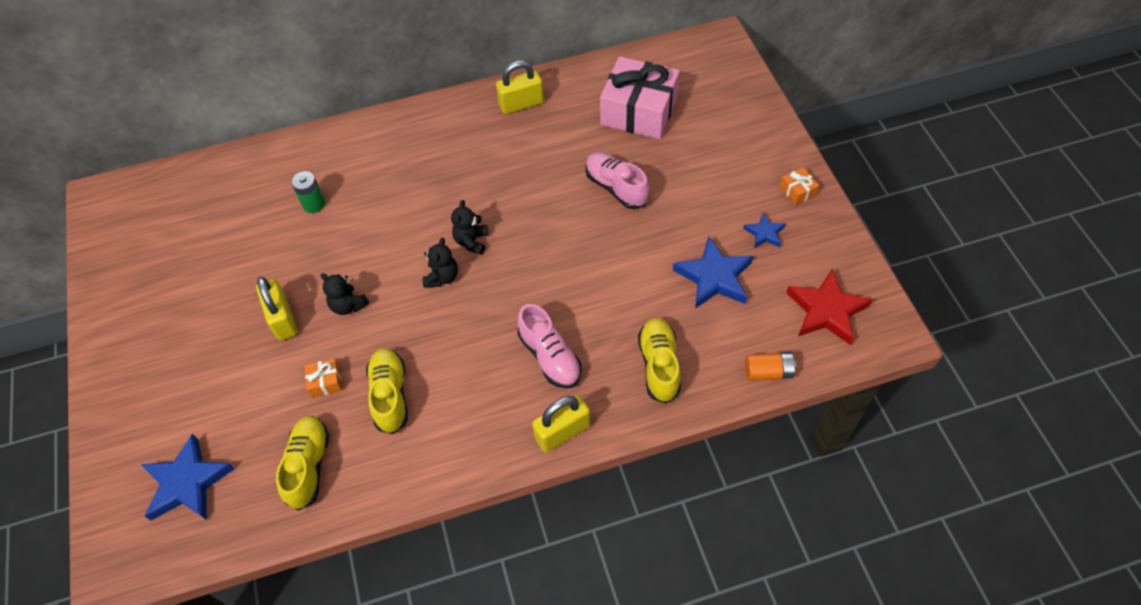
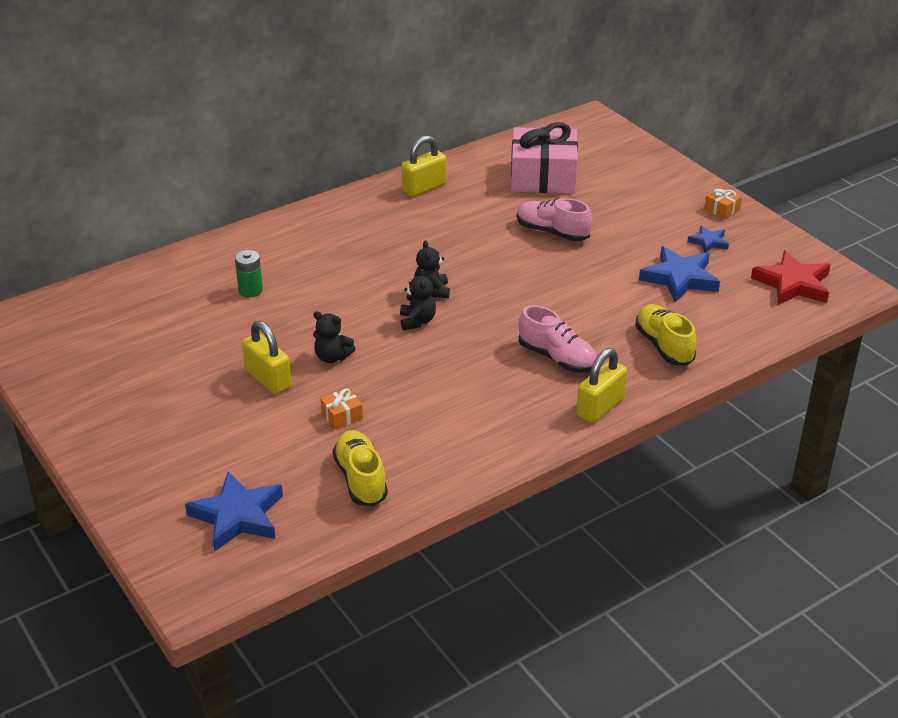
camera: 20 degrees left, 20 degrees down
yellow shoe [366,348,408,434] -> none
orange battery [745,352,796,381] -> none

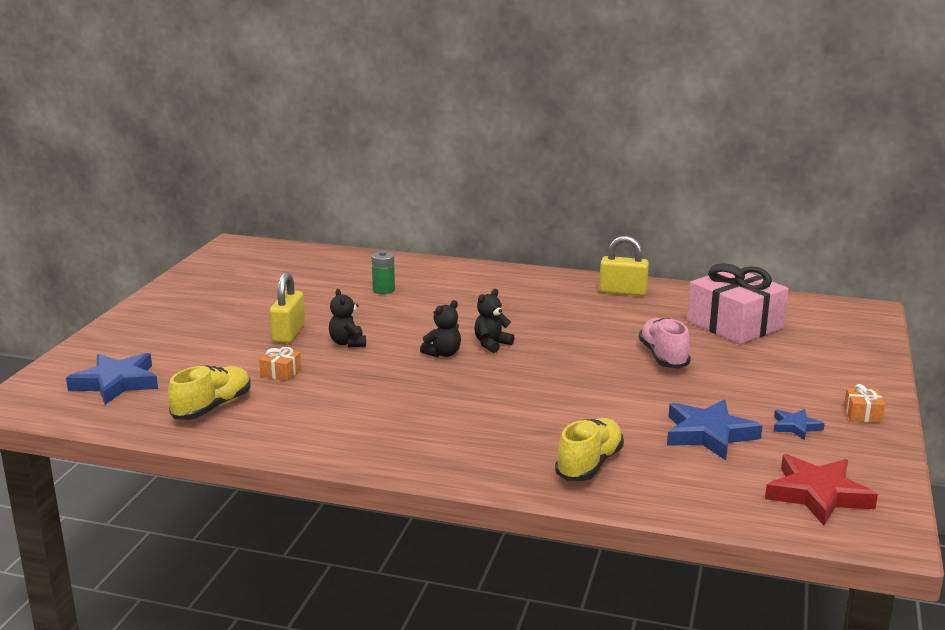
camera: 50 degrees right, 15 degrees down
pink shoe [519,305,597,373] -> none
yellow padlock [576,348,627,423] -> none

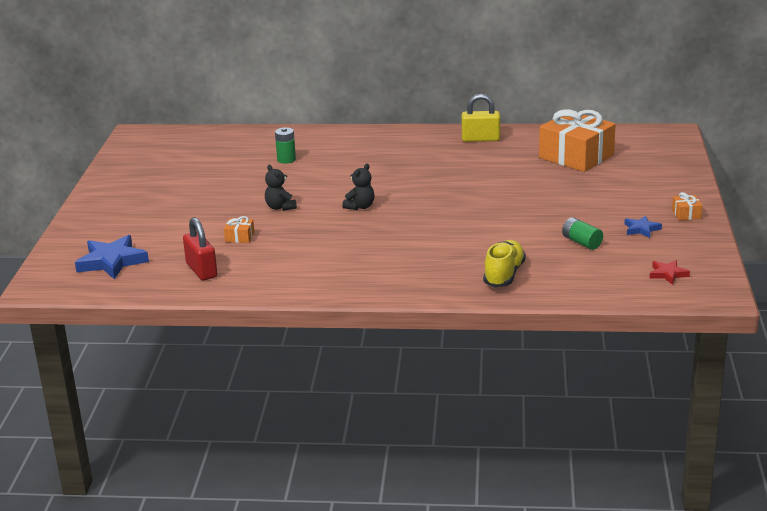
camera: 10 degrees left, 5 degrees up
yellow shoe [168,365,251,420] -> red padlock [183,217,217,280]
yellow padlock [270,272,305,343] -> none
black teddy bear [474,289,514,353] -> none
pink shoe [638,318,691,369] -> none
blue star [667,399,763,460] -> green battery [562,217,603,250]
pink gift [687,263,788,344] -> orange gift [539,109,616,172]
red star [765,454,878,525] -> red star [650,260,690,285], size x0.53

